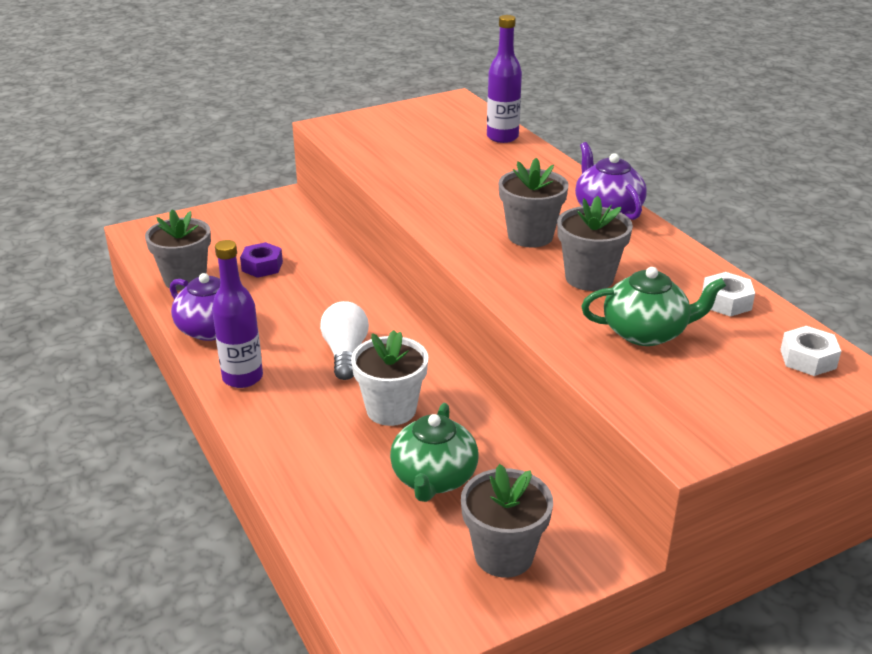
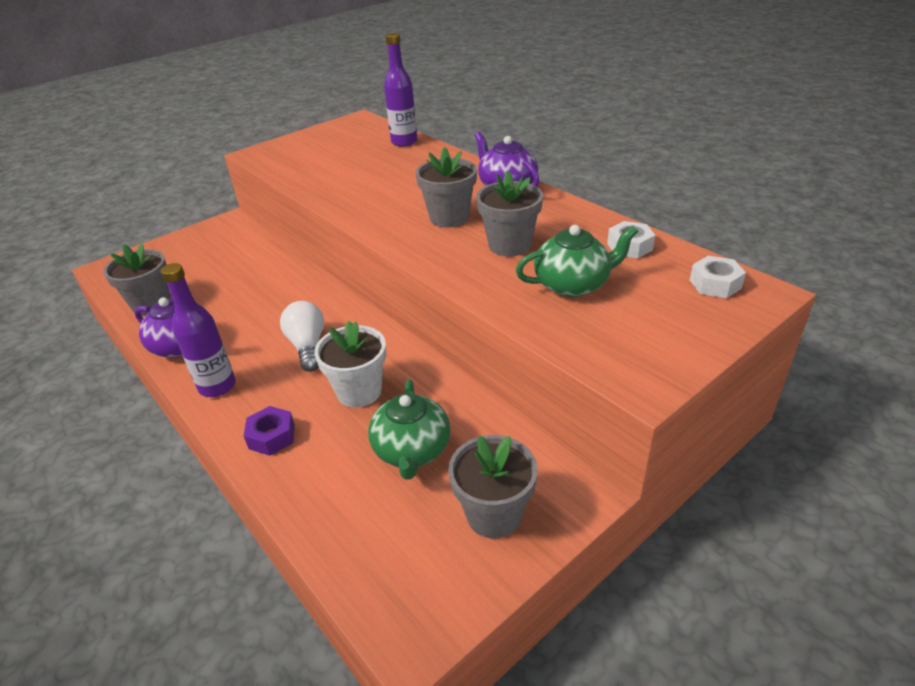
camera: 10 degrees left, 5 degrees up
purple nut [240,242,283,278] -> purple nut moved to [244,406,295,456]

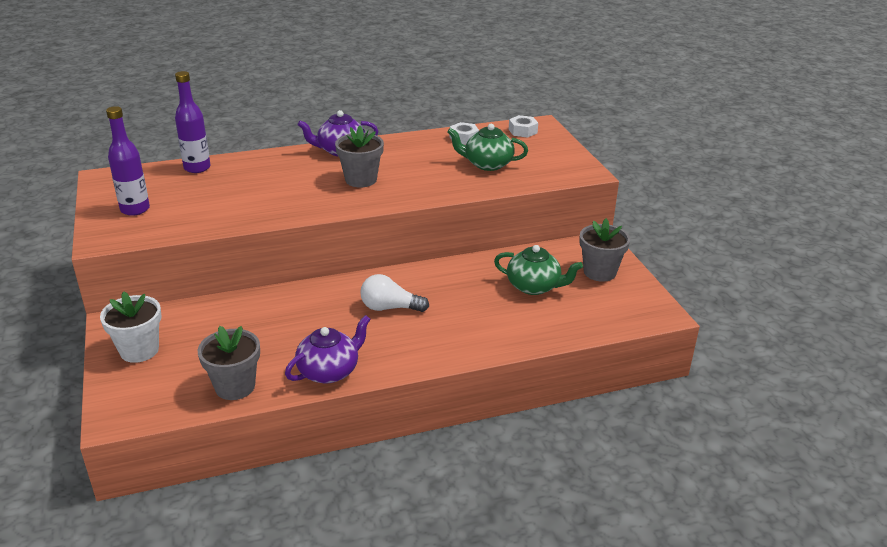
camera: 70 degrees left, 5 degrees down
purple bottle [161,263,236,397] -> purple bottle moved to [106,106,150,216]
purple nut [244,406,295,456] -> none
white flower pot [314,321,386,407] -> white flower pot moved to [100,291,162,363]
grey flower pot [476,171,543,256] -> none
green teapot [516,225,639,297] -> green teapot turned 90 degrees counterclockwise [447,124,528,171]

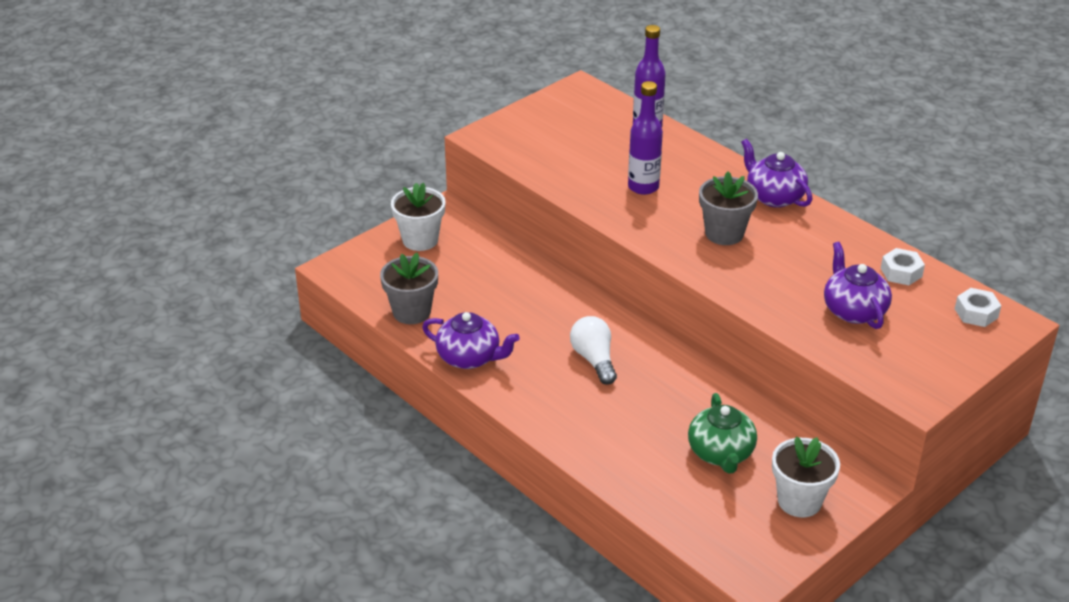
camera: 65 degrees right, 5 degrees up
purple bottle [106,106,150,216] -> purple bottle moved to [628,81,663,195]
green teapot [447,124,528,171] -> purple teapot [824,242,892,329]
grey flower pot [579,218,630,282] -> white flower pot [772,437,840,517]

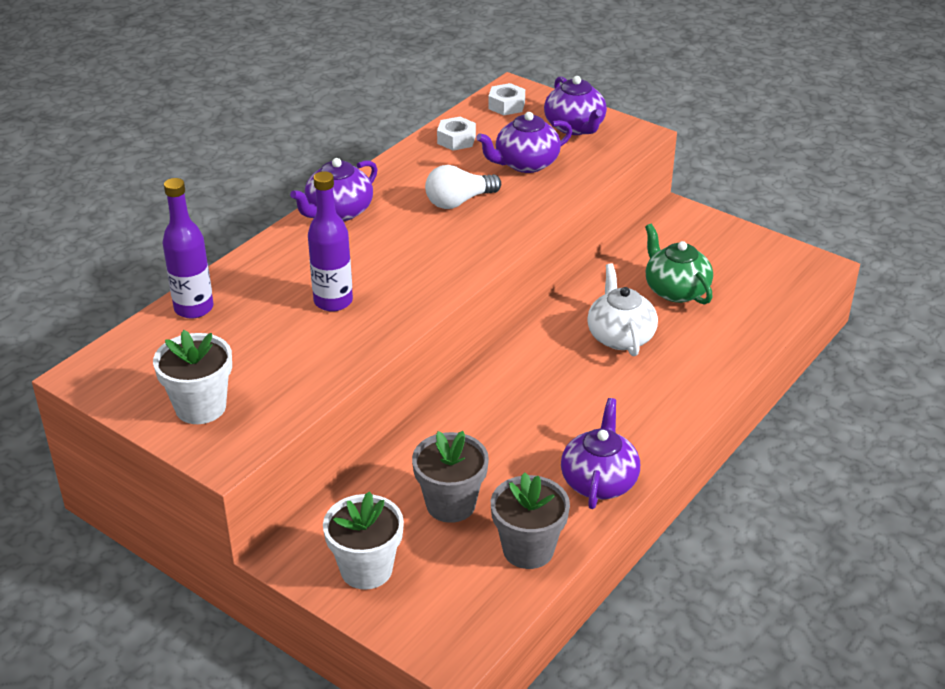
camera: 100 degrees left, 0 degrees up
white light bulb [570,316,617,385] -> white light bulb moved to [425,165,501,209]
green teapot [688,393,757,474] -> green teapot turned 105 degrees counterclockwise [645,224,713,305]
grey flower pot [699,171,758,245] -> grey flower pot moved to [412,431,489,523]
white flower pot [772,437,840,517] -> white flower pot moved to [153,330,232,424]
none -> purple teapot [544,76,607,135]
none -> white teapot [587,263,658,356]

